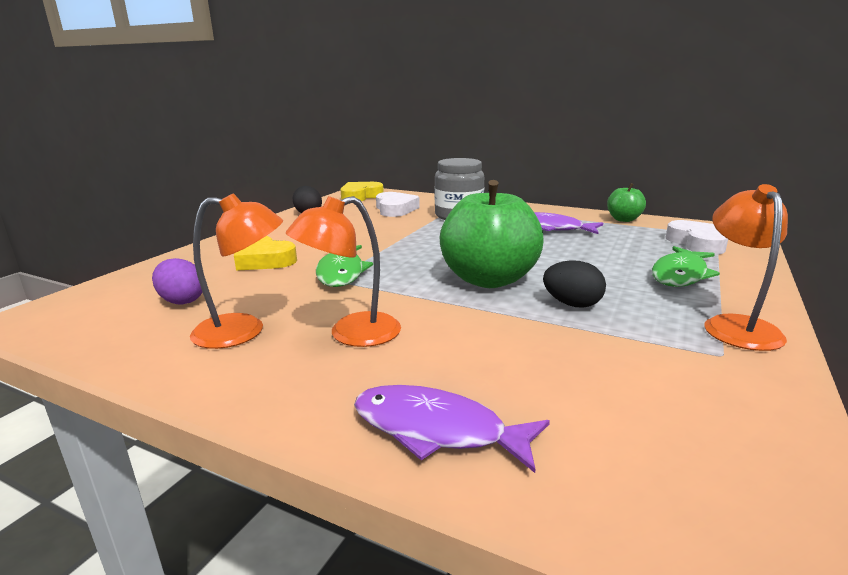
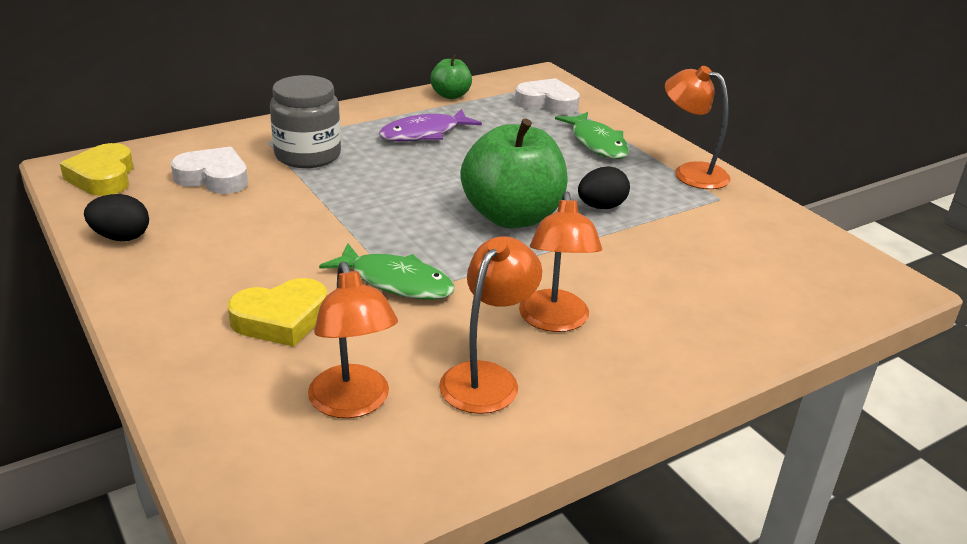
camera: 60 degrees left, 10 degrees up
purple egg [152,258,202,305] -> orange lamp [308,262,398,418]
purple fish [354,385,550,473] -> none

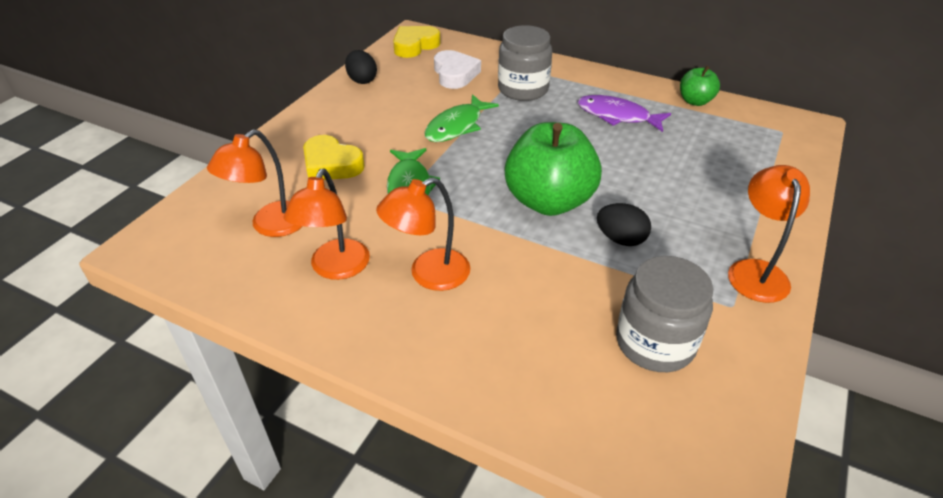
camera: 60 degrees right, 10 degrees up
orange lamp [439,236,542,414] -> orange lamp turned 105 degrees clockwise [284,169,370,280]
white heart [515,78,580,115] -> none
green fish [555,112,629,159] -> green fish moved to [424,94,499,142]
none -> grey jar [616,256,713,372]

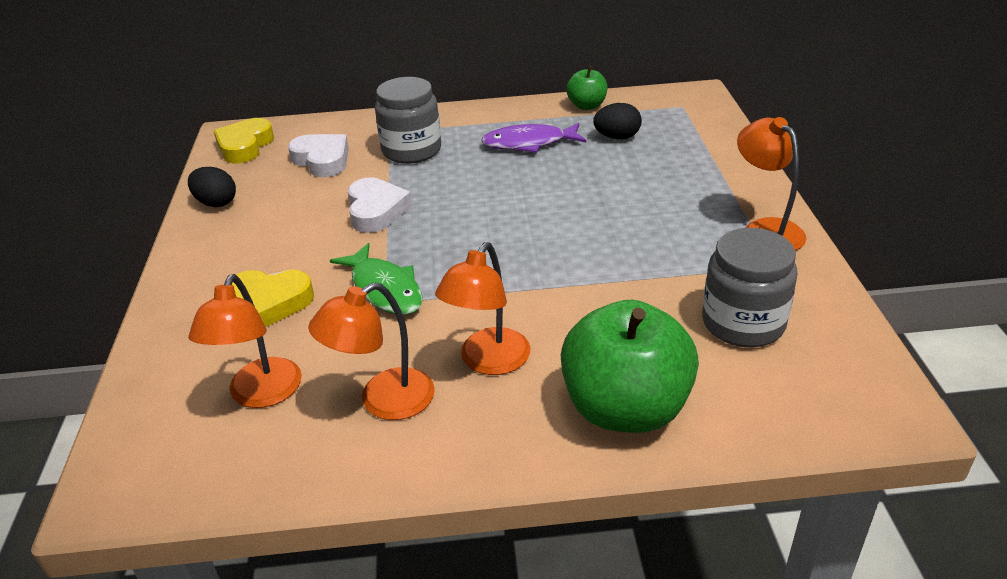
camera: 30 degrees left, 5 degrees down
orange lamp [284,169,370,280] -> orange lamp turned 75 degrees clockwise [308,282,435,420]
green fish [424,94,499,142] -> white heart [348,178,412,233]
green apple [505,122,602,216] -> green apple moved to [561,300,699,433]
black egg [597,203,651,246] -> black egg moved to [593,103,642,139]

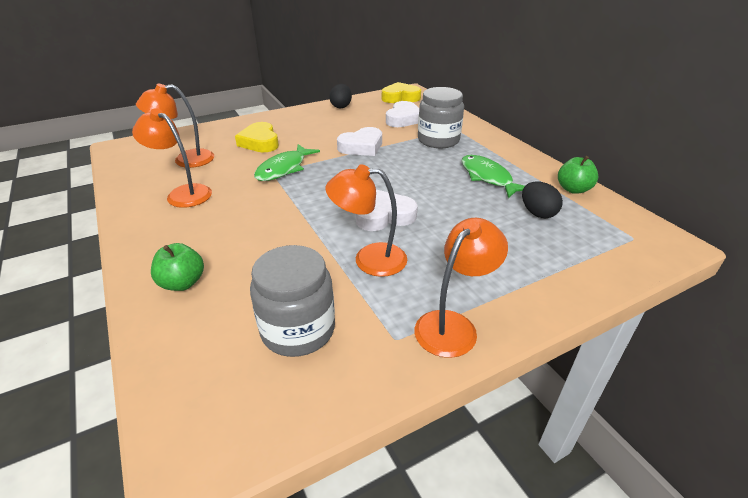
camera: 65 degrees right, 0 degrees up
orange lamp [435,242,530,375] -> orange lamp moved to [325,164,407,277]
purple fish [481,123,586,153] -> green fish [462,155,525,198]
green apple [561,300,699,433] -> green apple [151,243,204,291], size x0.50
none -> white heart [356,190,418,231]

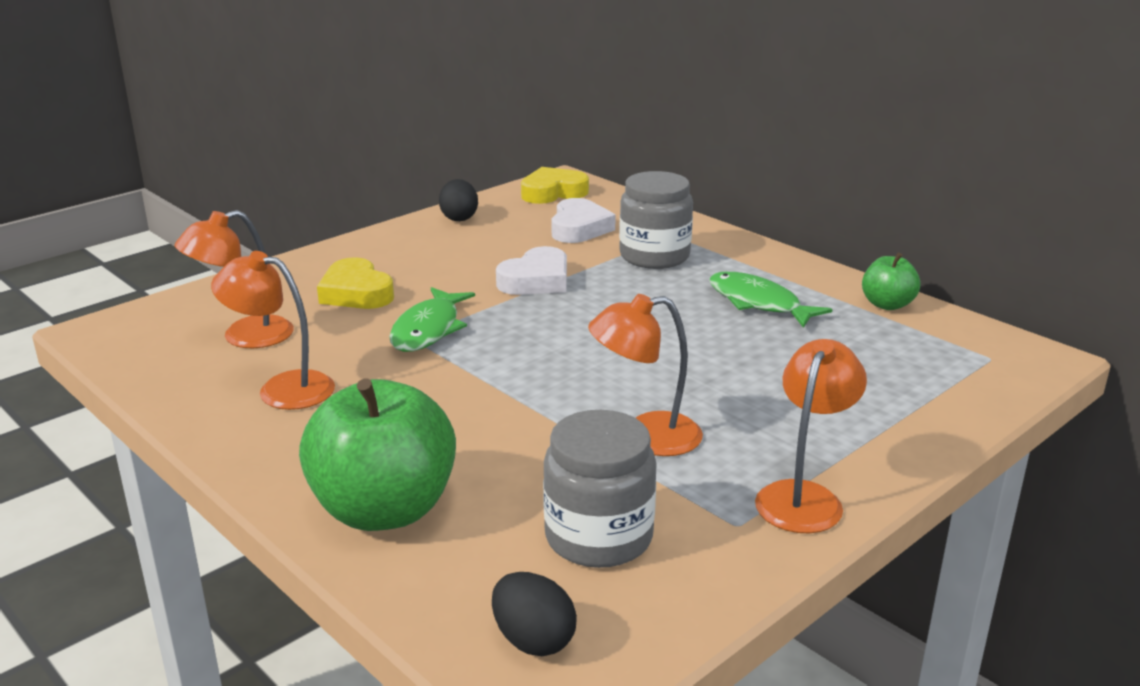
camera: 15 degrees left, 10 degrees down
green apple [151,243,204,291] -> green apple [299,378,456,531], size x1.99
white heart [356,190,418,231] -> none
black egg [522,181,563,219] -> black egg moved to [492,572,577,656]

